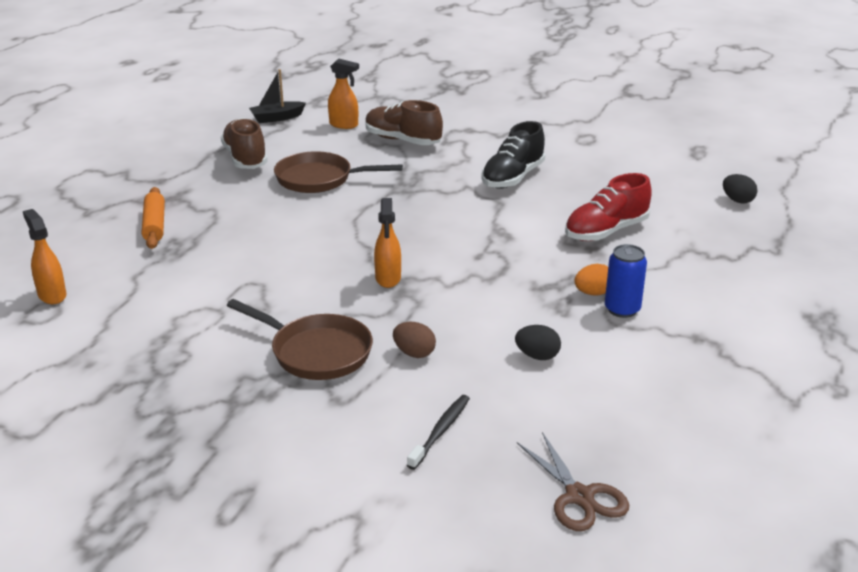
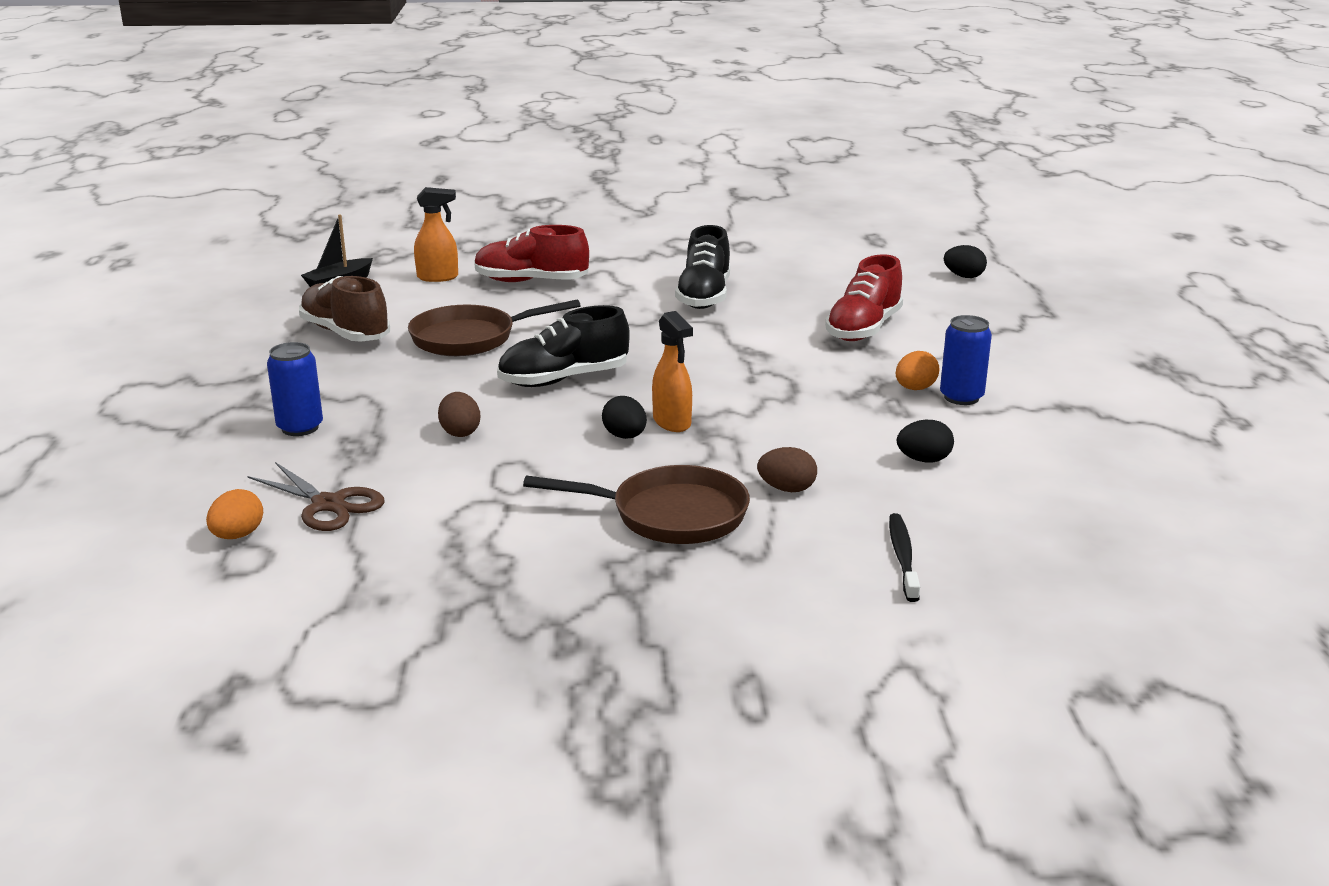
camera: 25 degrees left, 5 degrees down
orange spray bottle [23,209,66,304] -> orange egg [206,489,263,539]
orange rolling pin [142,187,165,249] -> blue can [267,342,323,436]
brown shoe [365,100,443,145] -> red shoe [474,225,589,282]
brown scissors [517,432,629,531] -> brown scissors moved to [248,462,384,531]
none -> brown egg [438,392,480,437]
none -> black shoe [497,305,630,387]
none -> black egg [602,396,647,439]

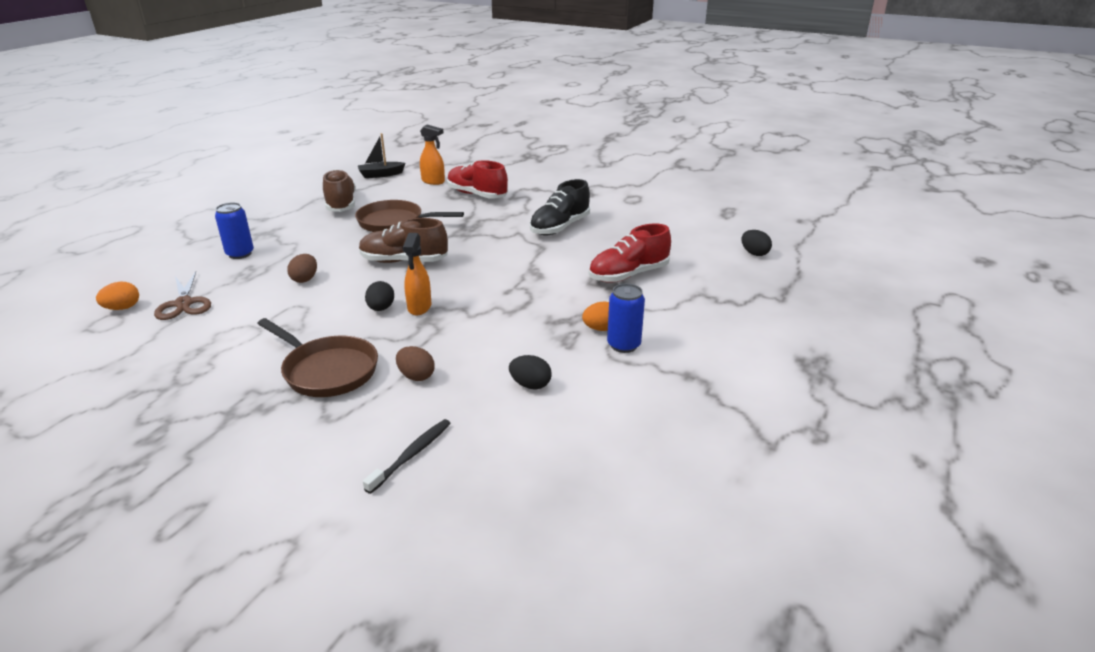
camera: 30 degrees right, 5 degrees up
black shoe [497,305,630,387] -> brown shoe [359,218,448,263]

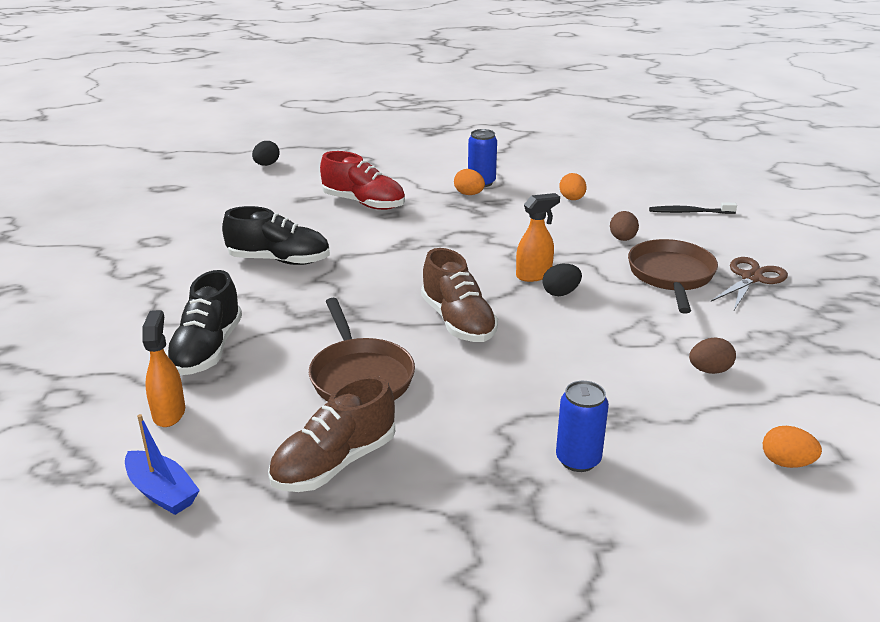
camera: 120 degrees left, 0 degrees up
brown scissors [154,271,211,320] -> brown scissors moved to [711,257,788,310]
brown egg [287,254,317,283] -> brown egg moved to [689,337,736,374]
black boat [358,133,406,178] -> blue boat [125,414,200,515]
red shoe [447,160,508,198] -> black shoe [165,270,242,375]
black egg [509,355,552,390] -> orange egg [559,173,587,200]

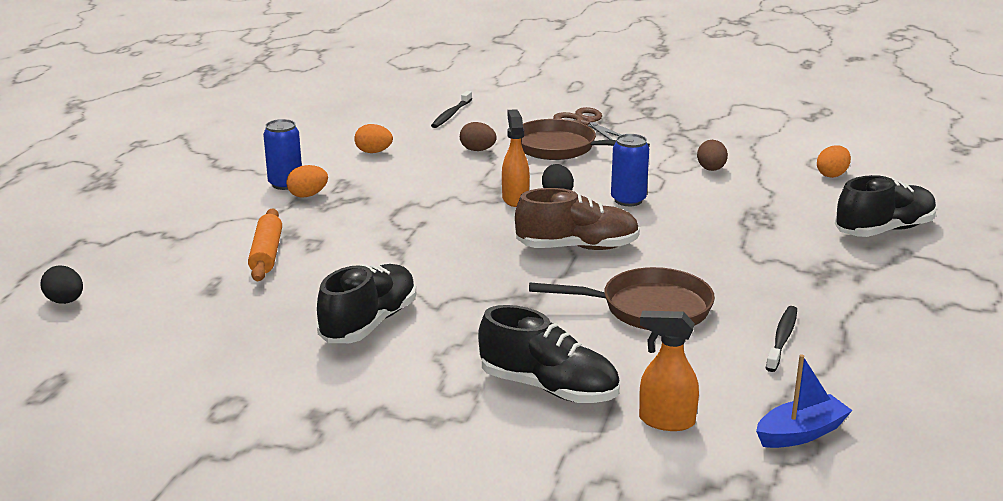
camera: 70 degrees left, 5 degrees down
brown shoe [268,376,395,492] -> black toothbrush [766,306,797,372]
red shoe [320,151,405,210] -> orange rolling pin [248,208,282,281]
blue can [556,381,609,472] -> blue can moved to [611,134,649,206]
none -> black shoe [835,175,936,237]

